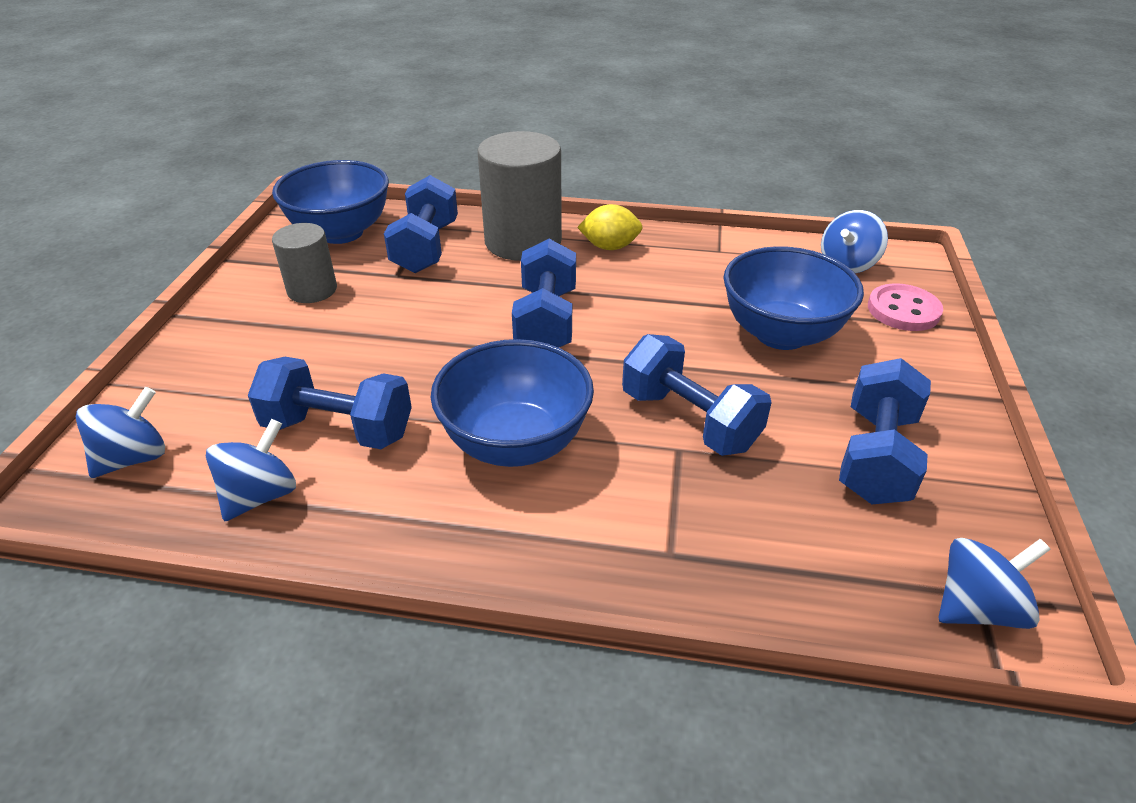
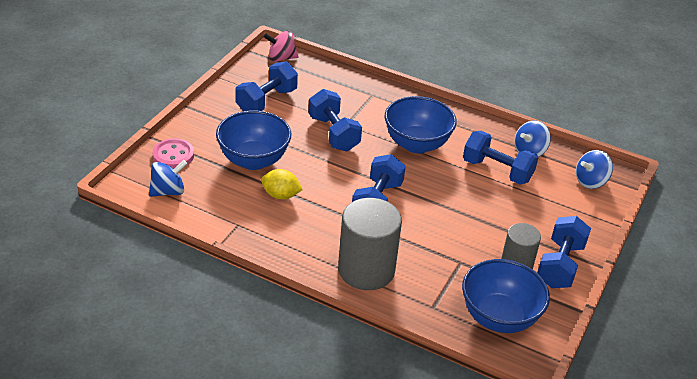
camera: 165 degrees left, 0 degrees up
blue dumbbell [384,175,458,273] -> blue dumbbell moved to [537,216,591,288]
yellow lemon [577,204,643,250] -> yellow lemon moved to [261,169,303,199]
blue spinning top [938,538,1051,629] -> pink spinning top [264,30,299,62]

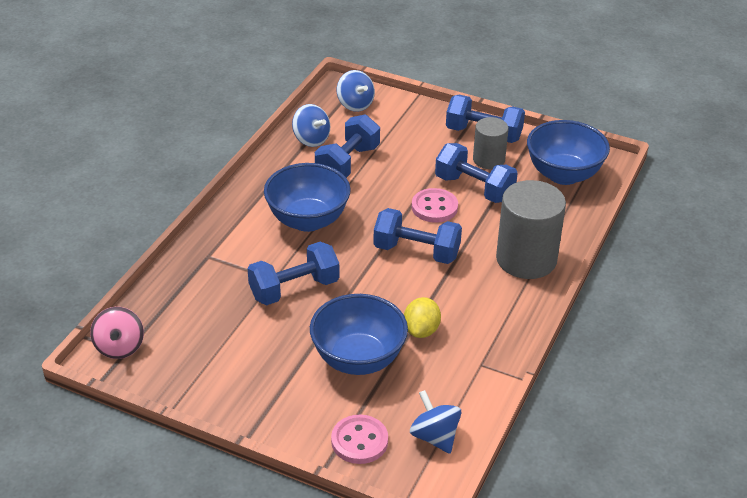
camera: 90 degrees left, 0 degrees up
blue dumbbell [235,62,298,111] -> blue dumbbell moved to [435,143,518,203]
none -> pink button [412,188,458,223]

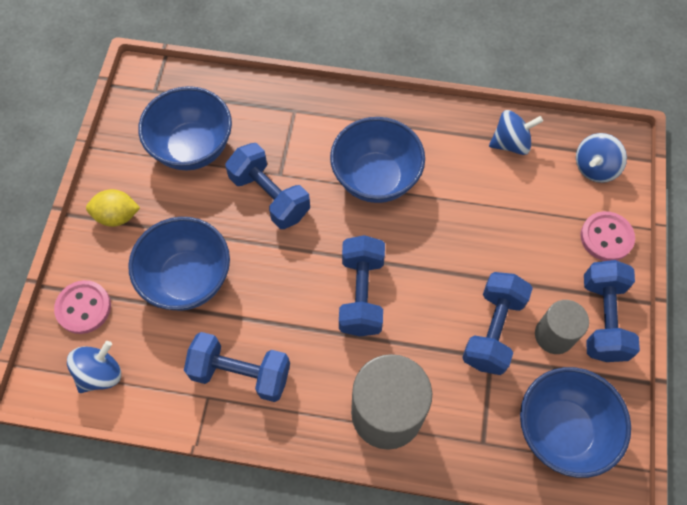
camera: 75 degrees right, 25 degrees up
pink spinning top [90,307,144,359] -> none
blue spinning top [292,104,330,147] -> blue spinning top turned 135 degrees counterclockwise [489,110,543,155]
blue dumbbell [315,114,380,178] -> blue dumbbell moved to [184,332,290,402]
yellow lemon [404,297,441,338] -> yellow lemon moved to [86,189,140,227]
pink button [412,188,458,223] -> pink button moved to [580,211,635,261]
none -> blue bowl [138,86,232,170]

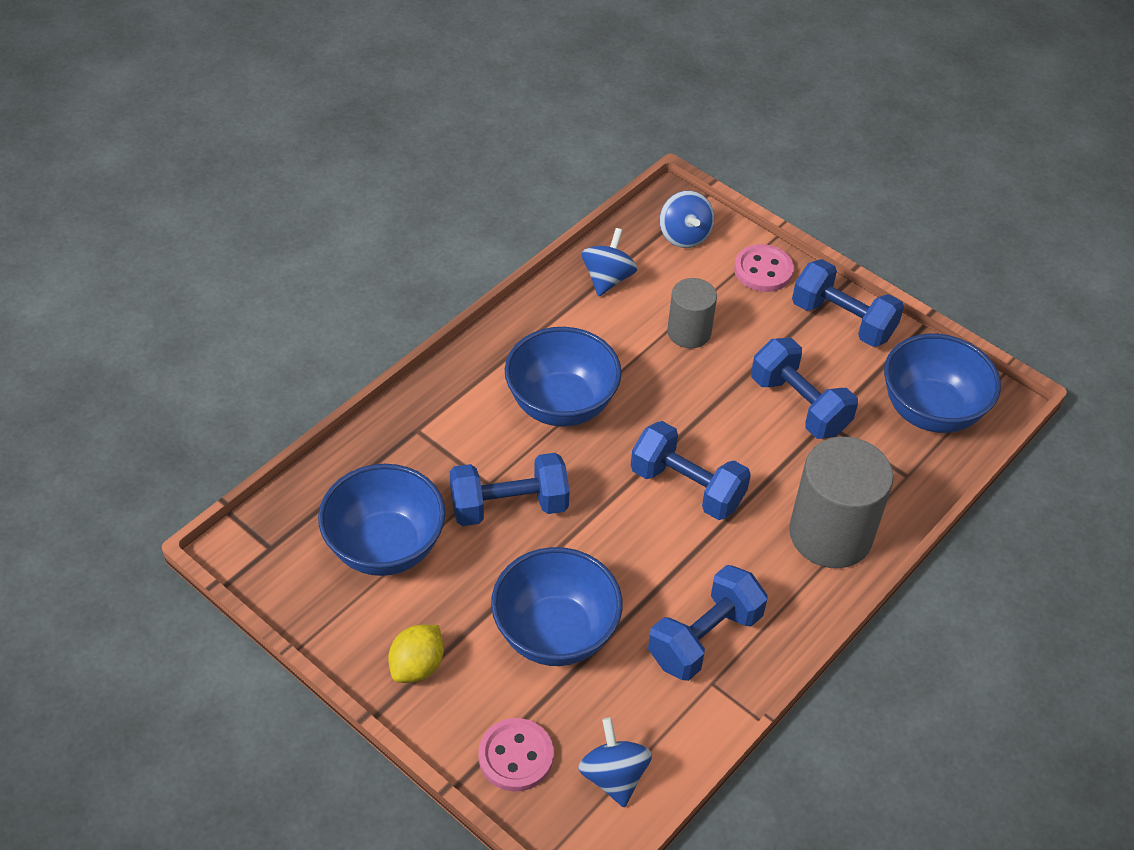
camera: 60 degrees left, 15 degrees down
grey cylinder [535,300,589,354] -> grey cylinder moved to [667,278,717,348]

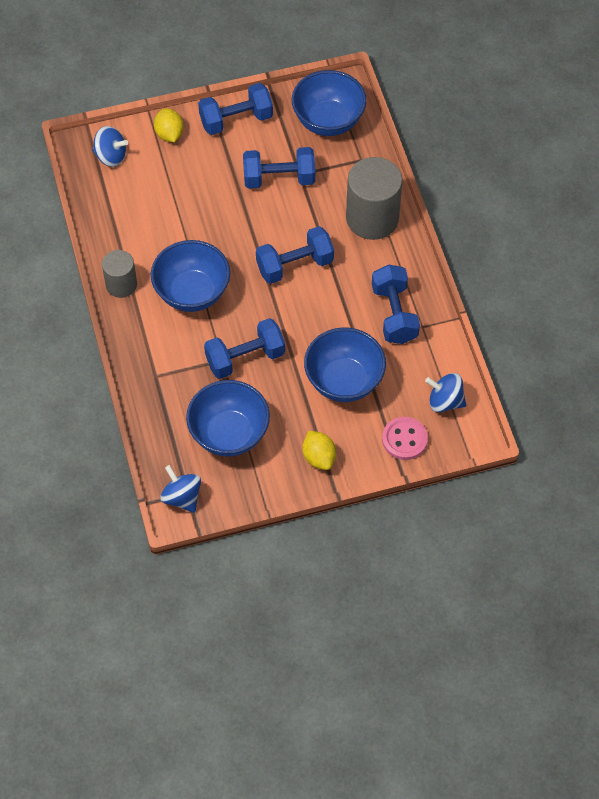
camera: 55 degrees left, 10 degrees up
blue dumbbell [450,453,570,526] -> blue dumbbell turned 45 degrees clockwise [204,318,285,379]
blue spinning top [581,228,638,296] -> blue spinning top moved to [160,465,201,513]
grey cylinder [667,278,717,348] -> grey cylinder moved to [102,250,137,298]
pink button [734,244,794,292] -> yellow lemon [154,108,183,142]

